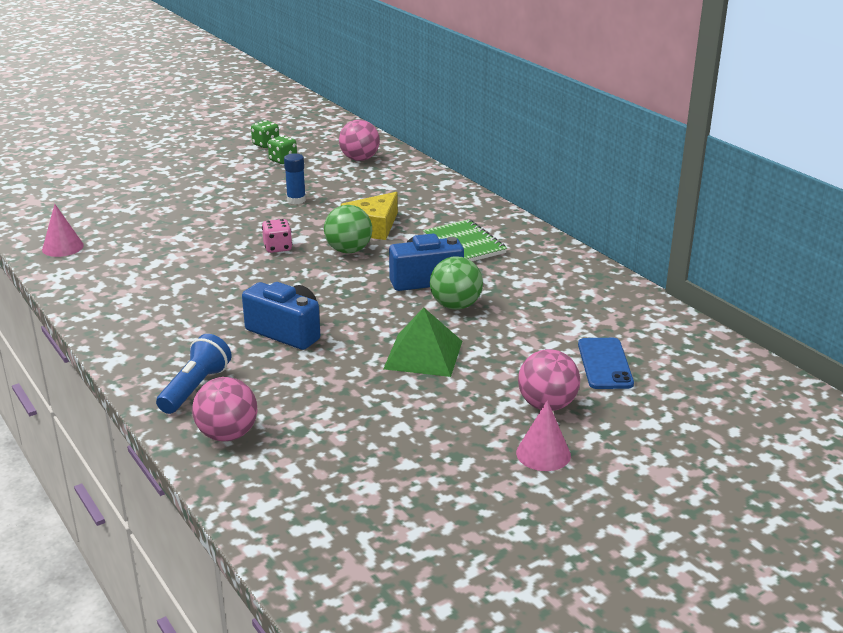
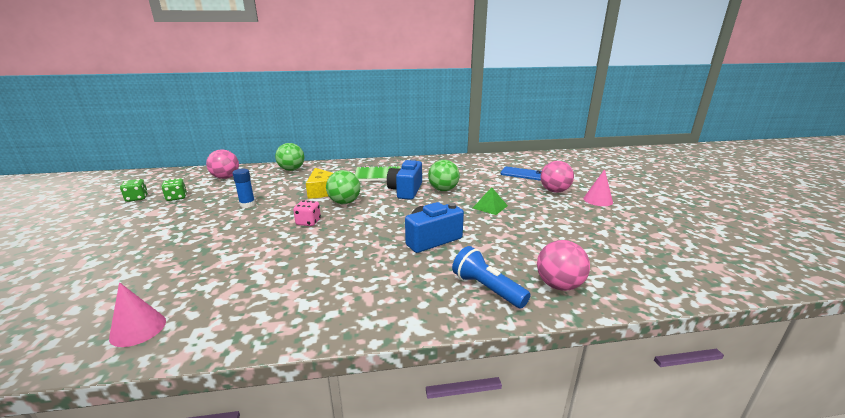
camera: 65 degrees left, 5 degrees down
green pyramid [383,307,462,377] -> green pyramid [473,187,508,215], size x0.65
none -> green ball [275,143,304,171]

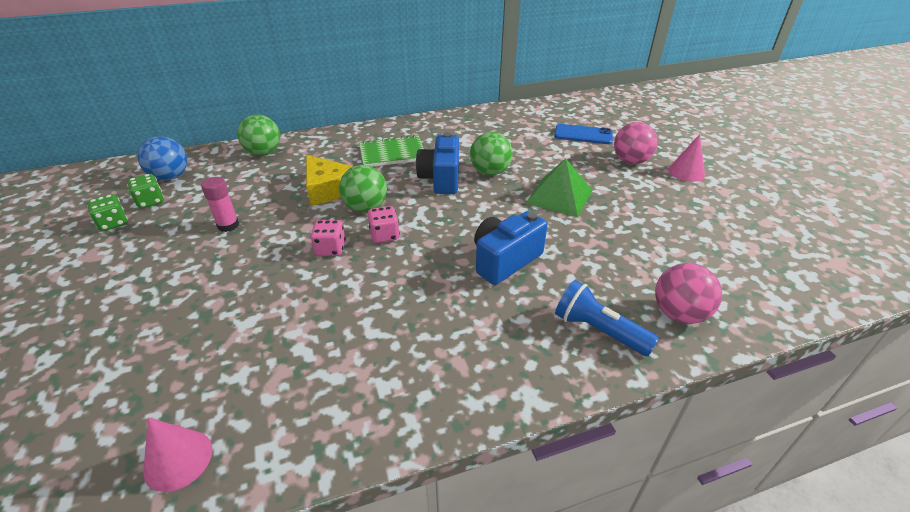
camera: 10 degrees left, 15 degrees up
green dice [120,179,148,202] -> green dice moved to [127,174,164,209]
pink ball [206,149,239,179] -> blue ball [138,136,187,180]
blue glue stick [232,169,255,208] -> pink glue stick [201,177,239,232]
green pyramid [473,187,508,215] -> green pyramid [526,159,592,217], size x1.54
none -> pink dice [368,206,400,243]

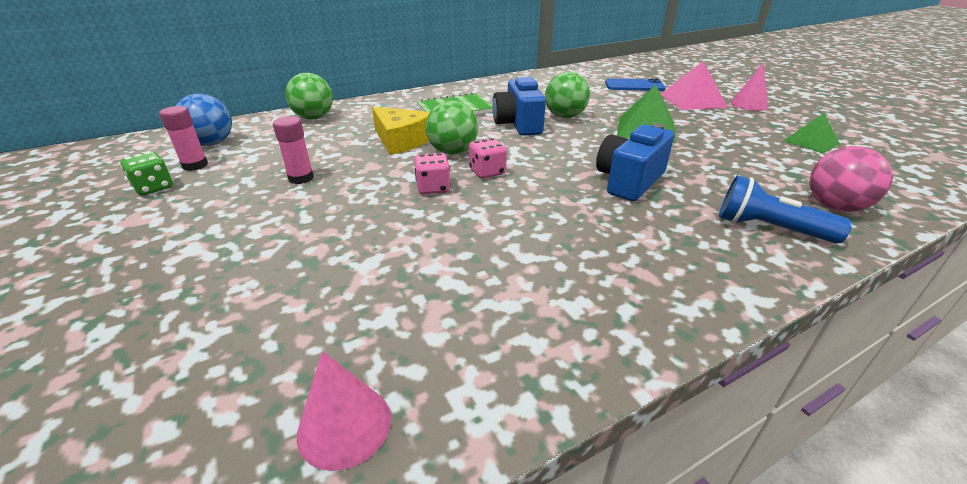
camera: 10 degrees left, 5 degrees down
green dice [127,174,164,209] -> pink glue stick [159,106,208,171]
pink ball [614,122,658,164] -> pink pyramid [661,61,728,110]
none -> green pyramid [784,113,840,153]

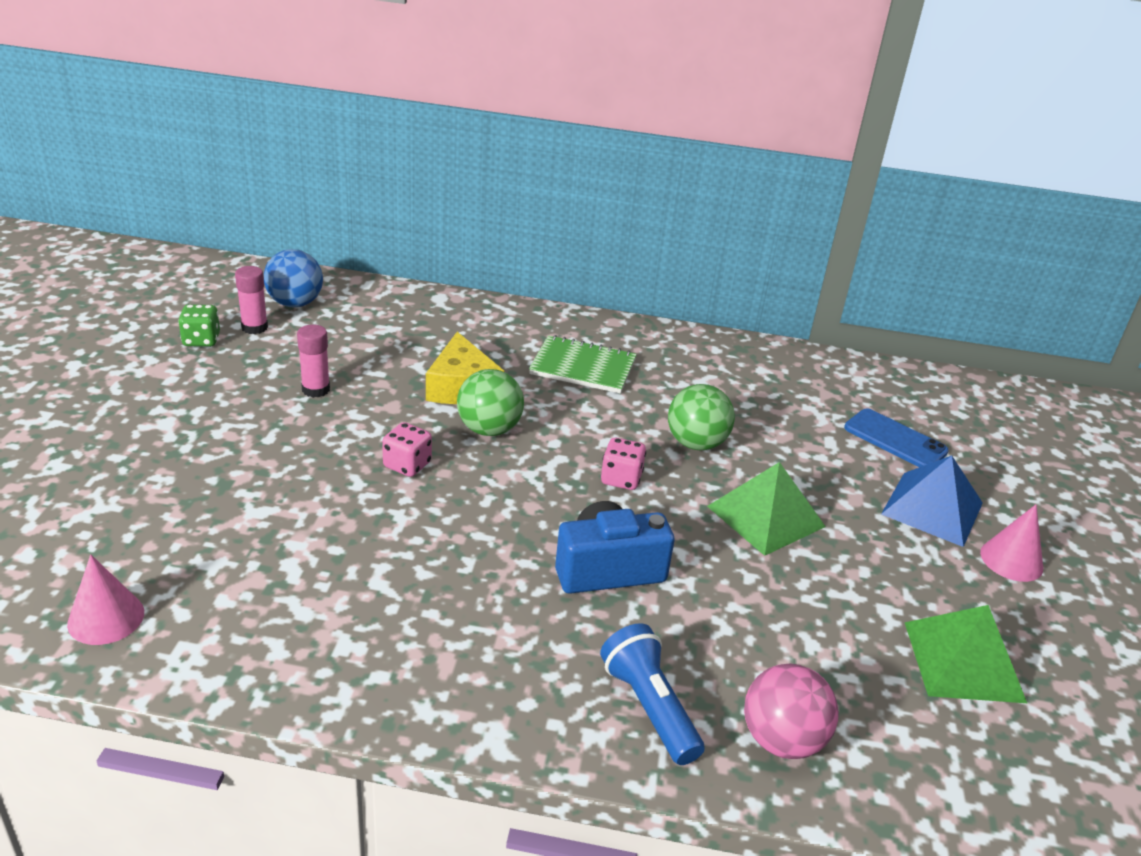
camera: 35 degrees right, 0 degrees up
green ball [285,73,333,119] -> none
pink dice [469,138,507,178] -> pink dice moved to [601,438,646,490]
blue camera [492,76,546,136] -> none
pink pyramid [661,61,728,110] -> blue pyramid [881,455,983,547]
green pyramid [784,113,840,153] -> green pyramid [904,605,1027,703], size x1.54

